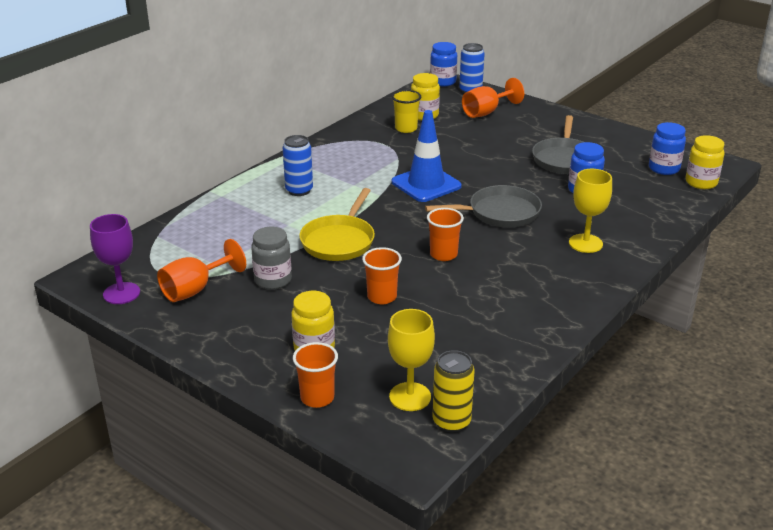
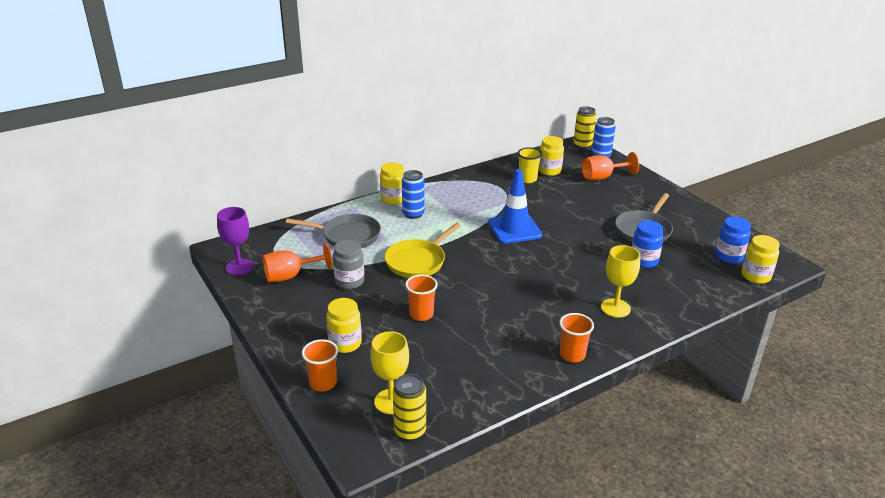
camera: 20 degrees right, 0 degrees up
grey pan [425,185,542,227] -> grey pan moved to [286,214,381,248]
orange cup [427,208,464,261] -> orange cup moved to [559,313,594,363]
blue jar [430,42,457,87] -> yellow can [574,106,596,149]
none -> yellow jar [380,162,405,205]

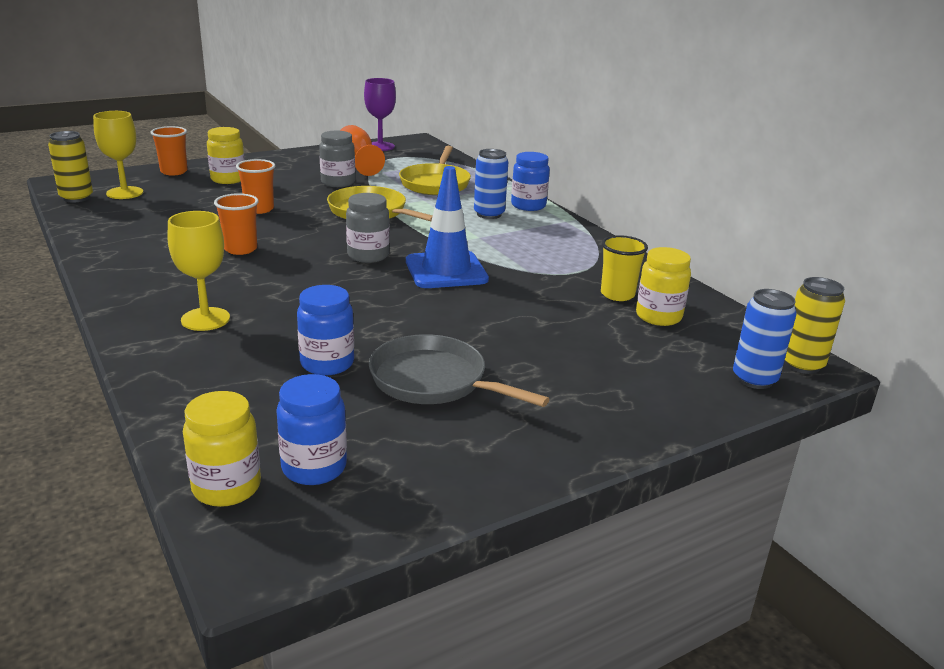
camera: 90 degrees right, 5 degrees down
grey pan [286,214,381,248] -> yellow pan [399,146,471,195]
yellow jar [380,162,405,205] -> blue jar [511,152,550,211]
orange cup [559,313,594,363] -> orange cup moved to [214,193,259,255]
orange goblet [582,152,639,180] -> none
none -> grey jar [346,193,390,263]

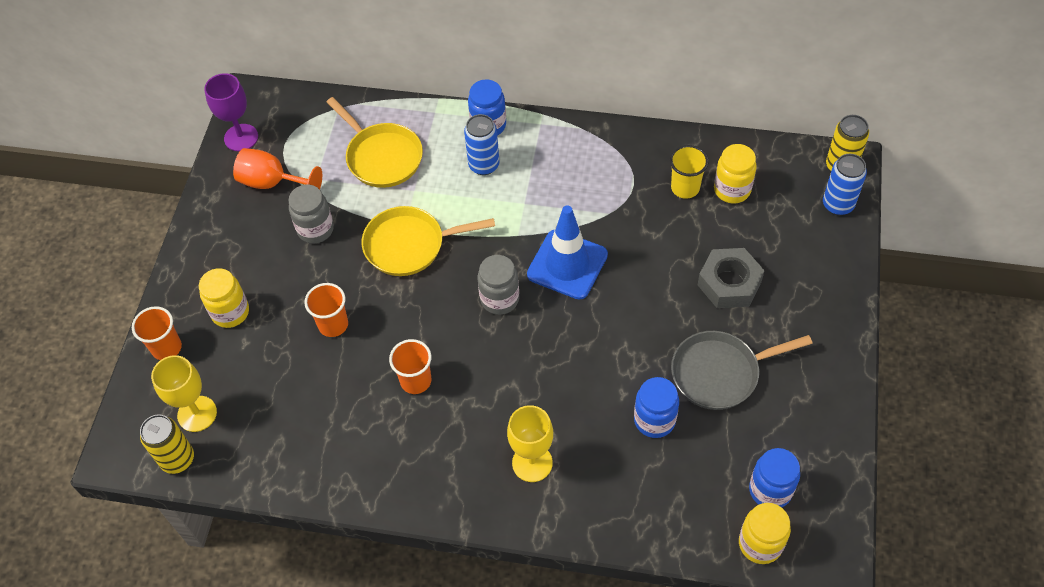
camera: 45 degrees left, 30 degrees up
none -> grey nut [698,248,765,308]

